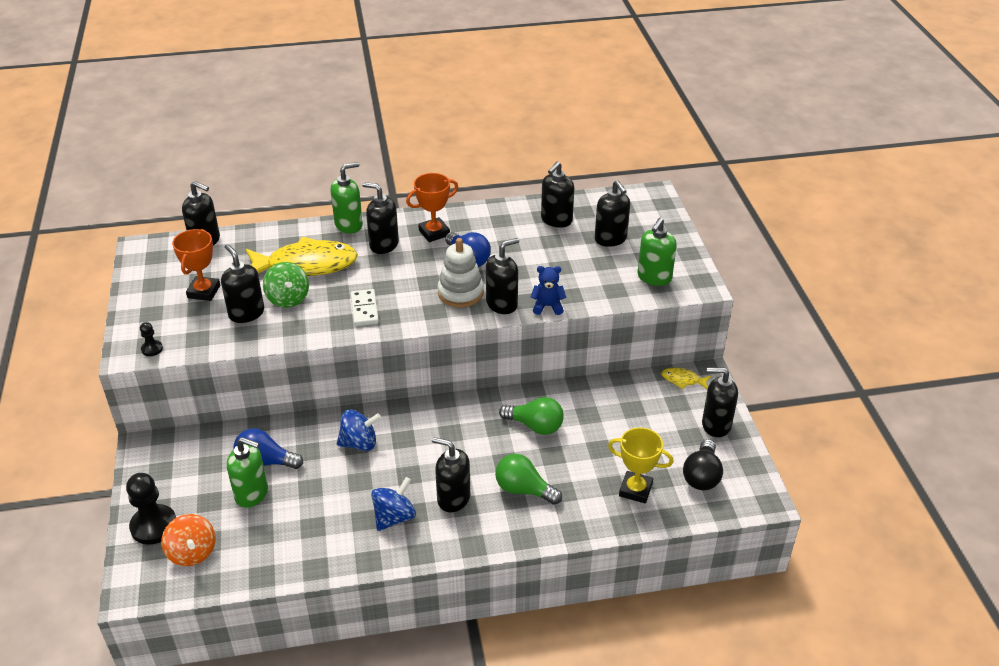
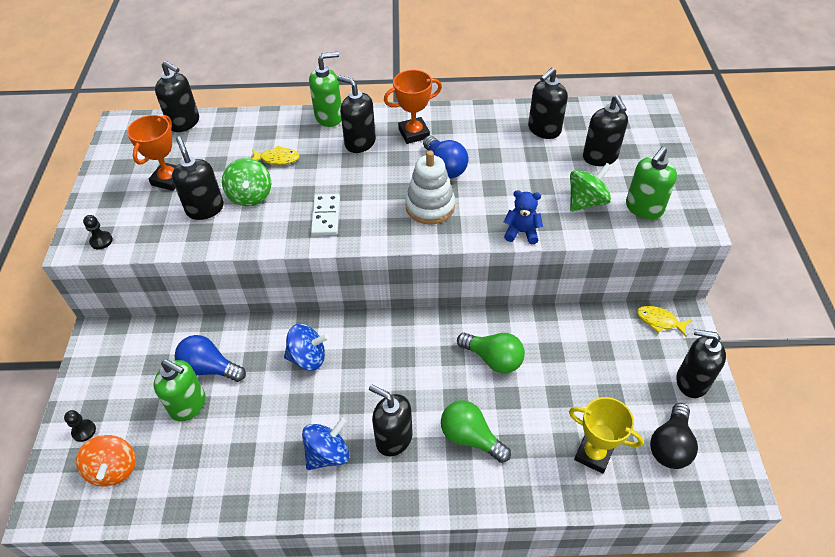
camera: 10 degrees right, 10 degrees up
black pawn [126,473,176,545] -> black pawn [64,410,96,442], size x0.48
yellow fish [246,237,358,276] -> yellow fish [252,145,300,165], size x0.43
black soap dispenser [486,238,519,314] -> none
none -> green spinning top [570,163,612,212]

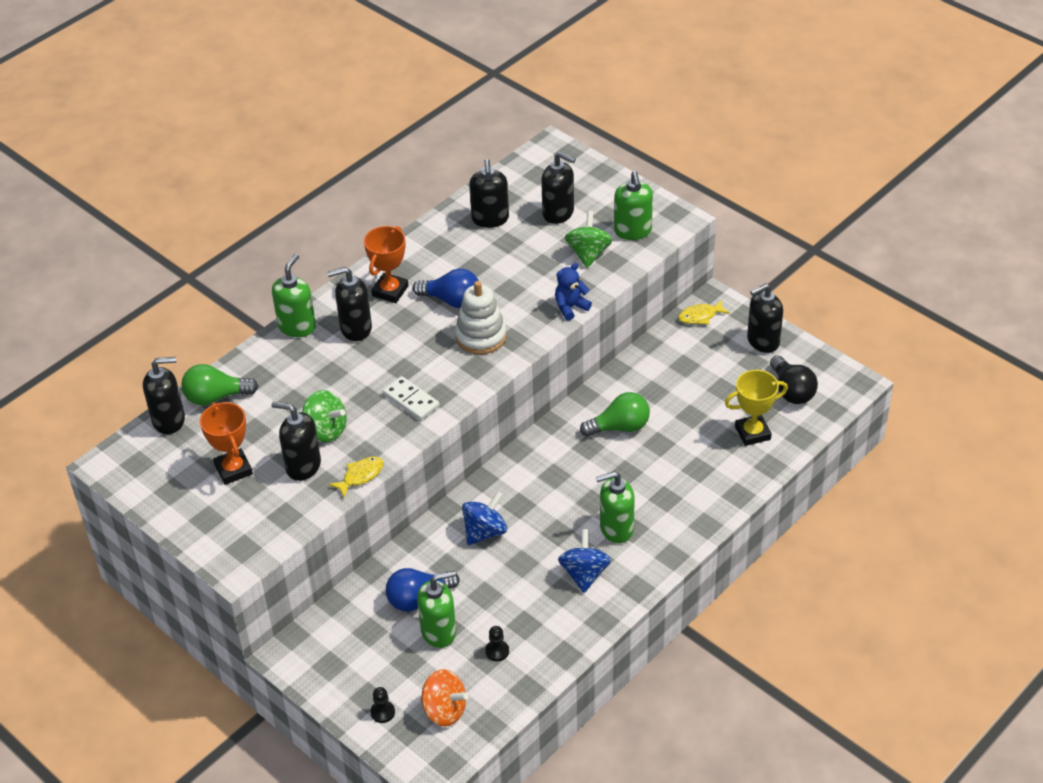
camera: 45 degrees left, 5 degrees down
black pawn [83,215,113,249] -> black pawn moved to [485,626,509,661]
yellow fish [252,145,300,165] -> yellow fish moved to [329,457,383,497]
black soap dispenser [369,384,413,456] -> green soap dispenser [596,471,635,543]
green light bulb [441,400,511,463] -> green light bulb moved to [181,364,259,406]

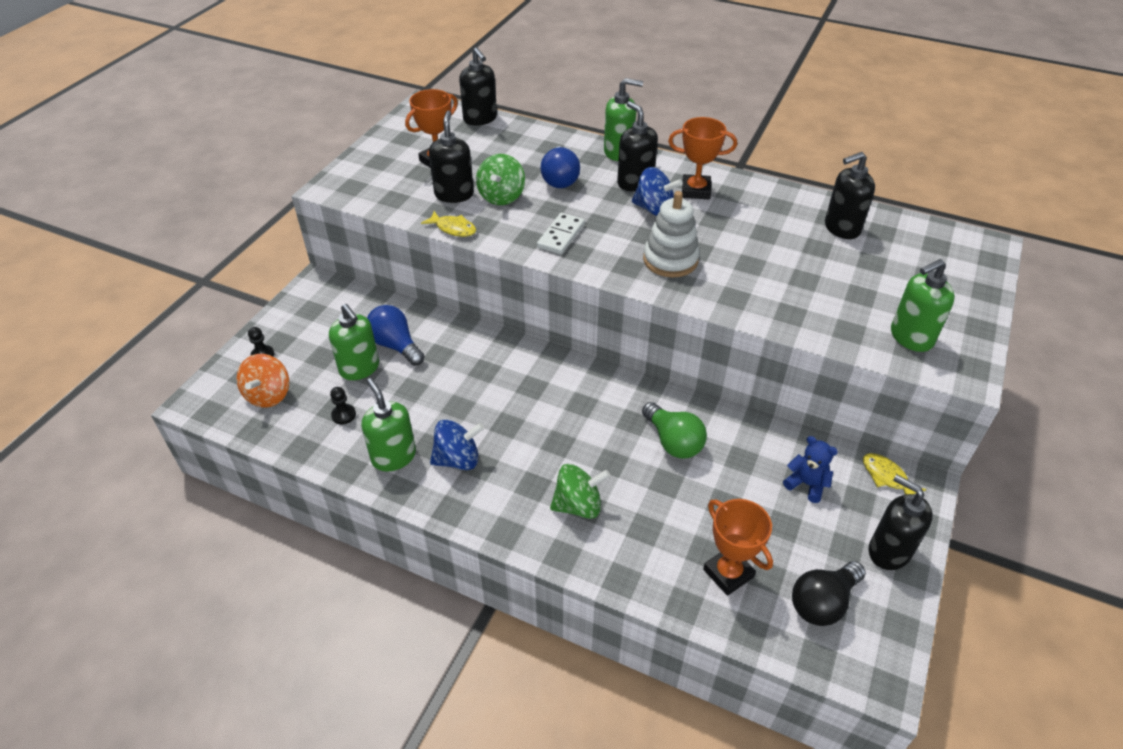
camera: 70 degrees right, 0 degrees up
green light bulb [181,364,259,406] -> none
blue light bulb [413,268,479,308] -> blue light bulb moved to [540,146,580,188]
blue spinning top [462,491,507,545] -> blue spinning top moved to [632,167,683,216]
black soap dispenser [541,152,576,224] -> none
blue teddy bear [555,263,592,321] -> blue teddy bear moved to [783,436,838,503]
green spinning top [565,211,613,268] -> green spinning top moved to [550,464,610,519]
green soap dispenser [596,471,635,543] -> green soap dispenser moved to [362,378,416,471]
yellow trophy [725,370,788,446] -> orange trophy [703,499,773,596]

